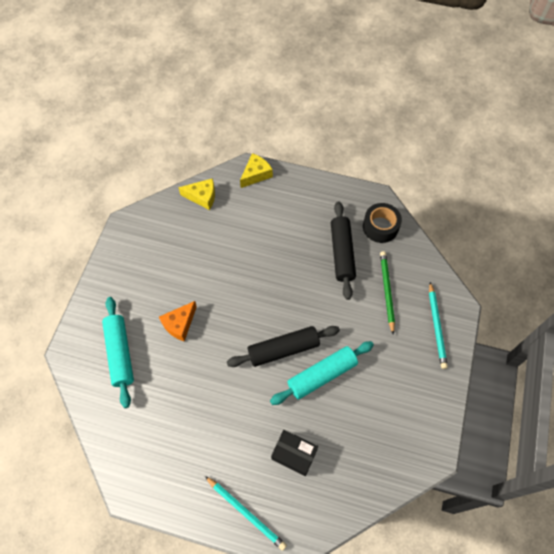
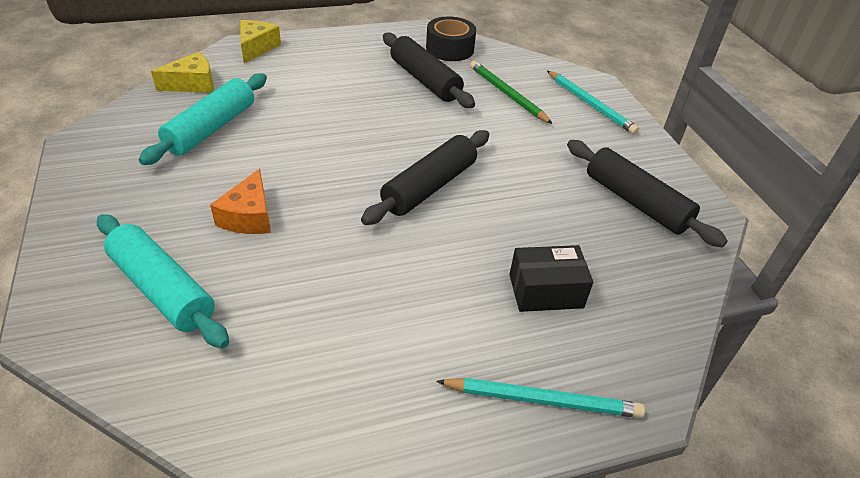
camera: 35 degrees left, 20 degrees down
turquoise rolling pin [270,341,374,405] -> turquoise rolling pin moved to [139,73,267,165]
none -> black rolling pin [567,140,727,247]

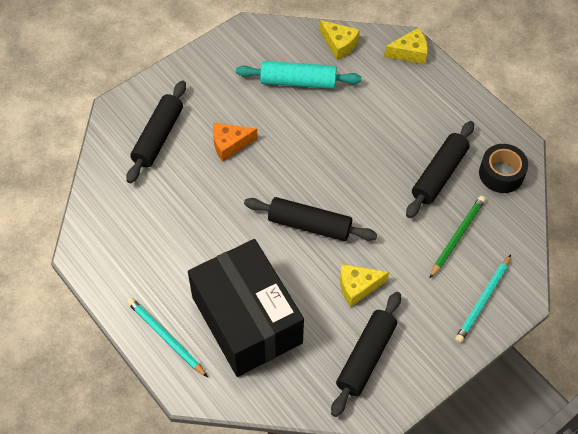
camera: 70 degrees right, 15 degrees up
turquoise rolling pin [97,214,229,348] -> black rolling pin [126,81,186,183]
turquoise pencil [436,378,645,418] -> turquoise pencil turned 150 degrees clockwise [127,298,208,377]
black box [509,245,593,312] -> black box [188,239,304,377], size x2.30
none -> yellow cheese [340,264,389,307]

